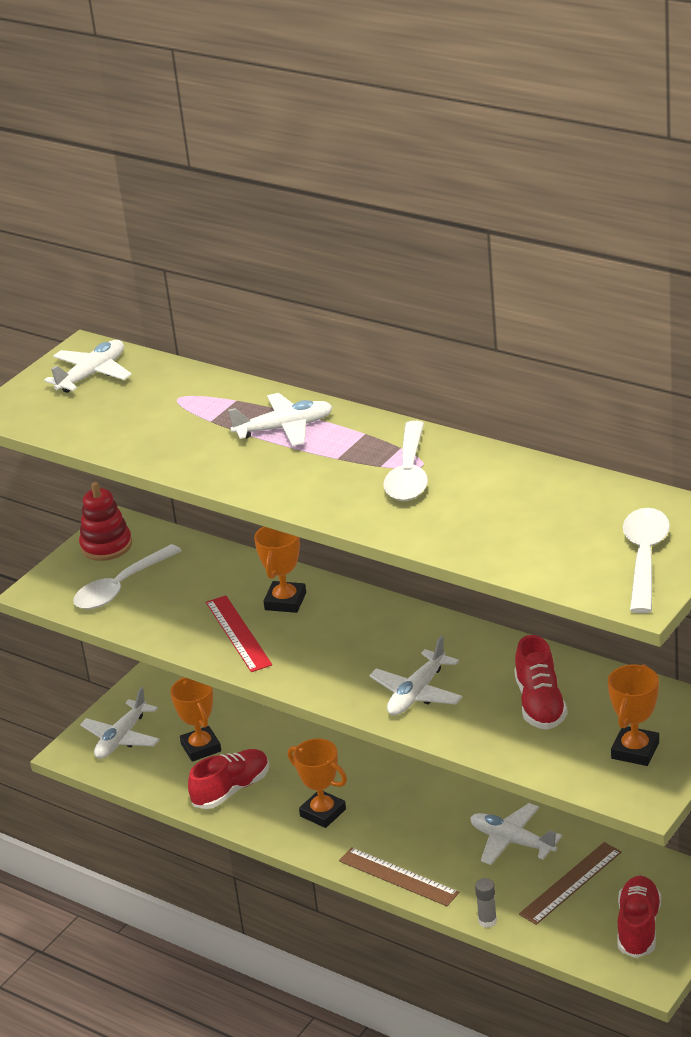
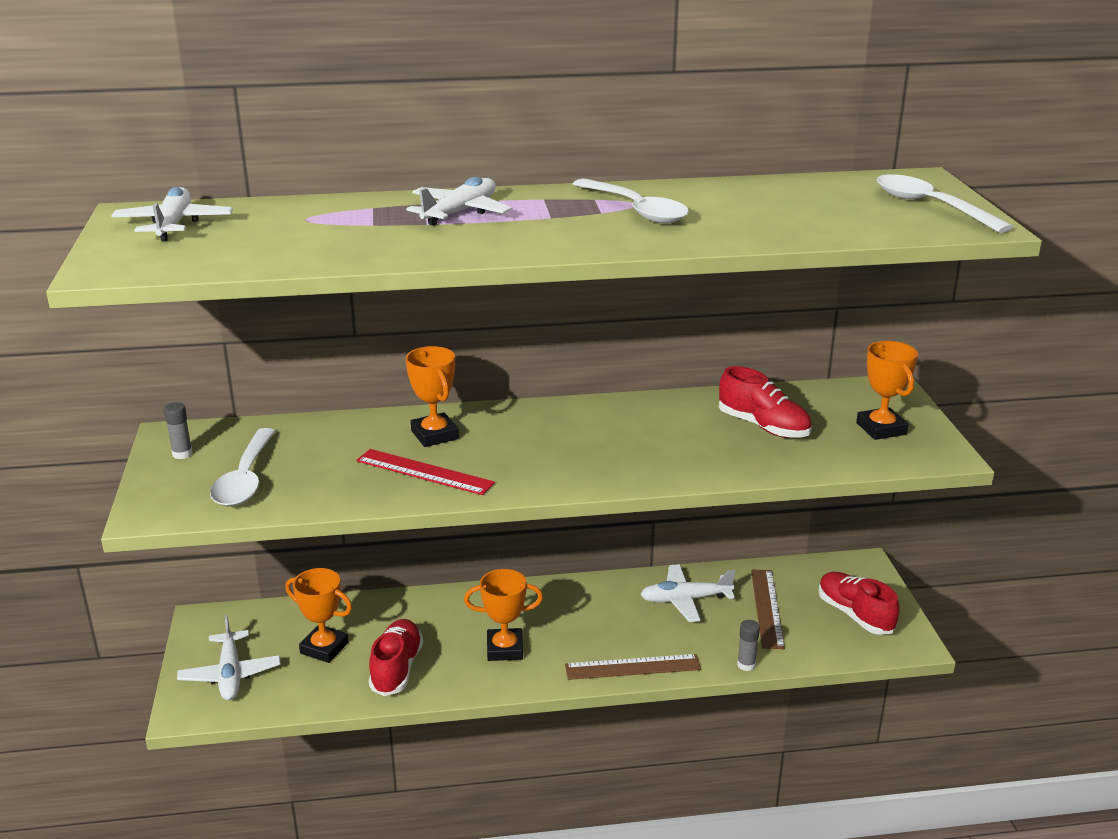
camera: 45 degrees left, 5 degrees down
red stacking toy [79,482,132,561] -> grey glue stick [164,403,193,459]
white plane [369,636,463,715] -> none

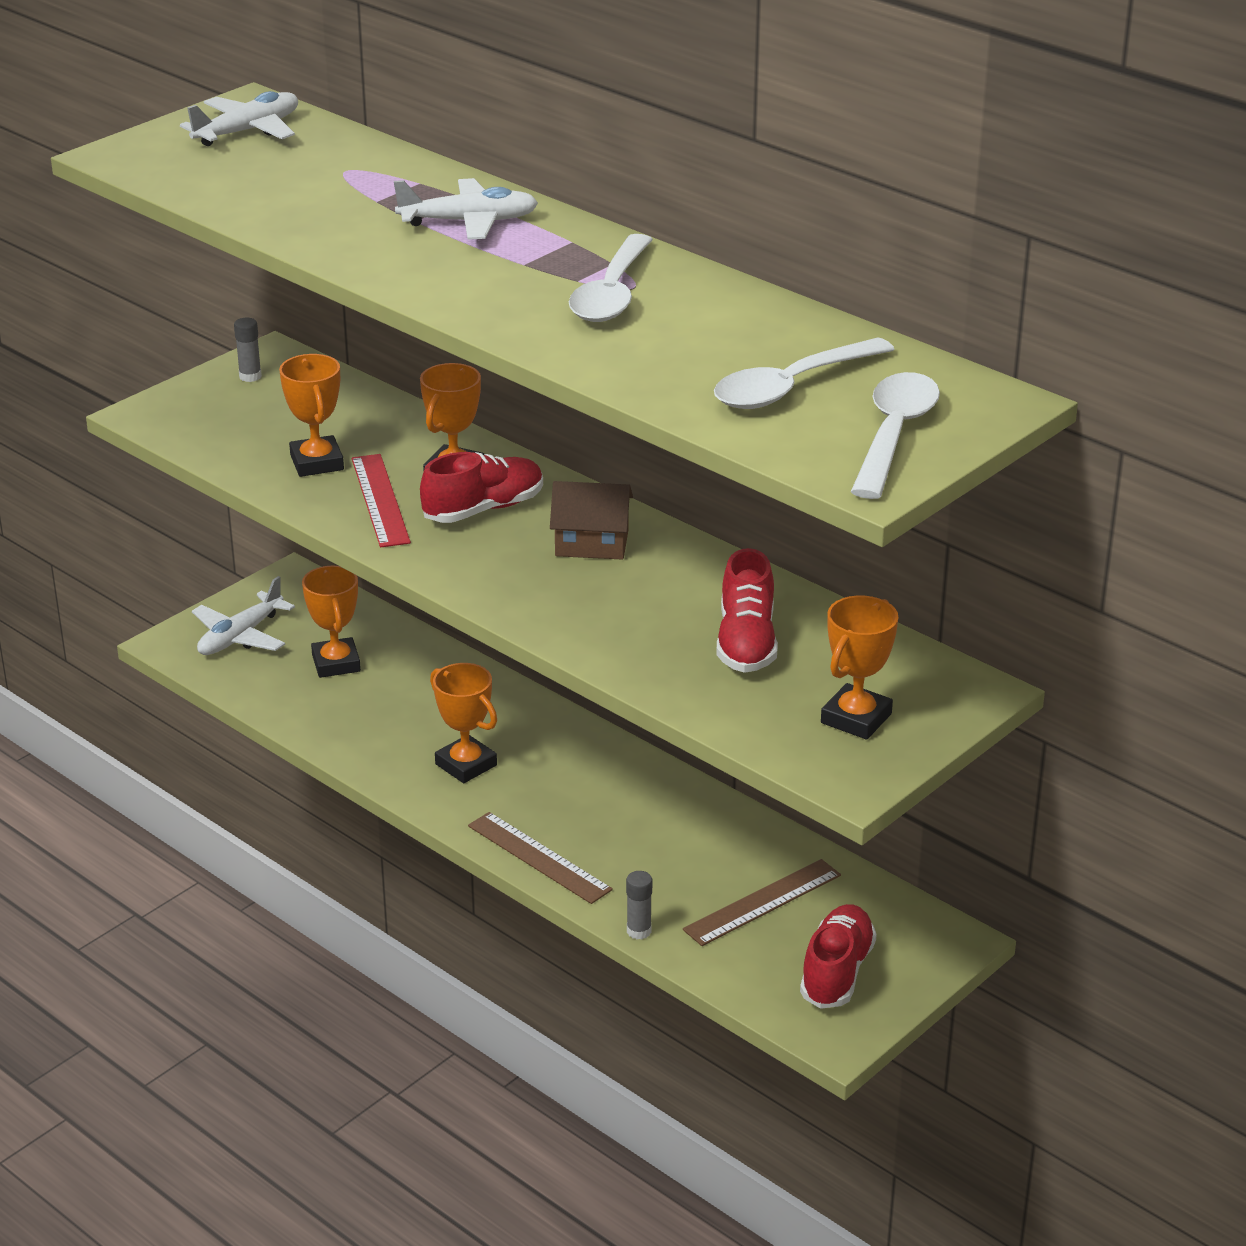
camera: 50 degrees right, 5 degrees up
white spoon [210,428,276,507] -> white spoon moved to [714,337,895,409]
red shoe [369,619,423,696] -> red shoe moved to [420,452,543,523]
white plane [640,564,736,622] -> none
none -> orange trophy [279,354,344,477]
none -> brown house [550,481,633,560]

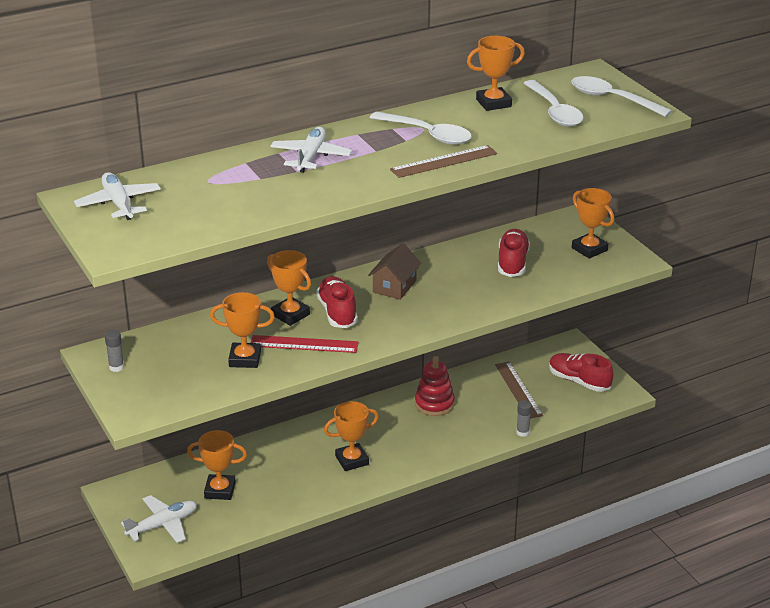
camera: 70 degrees left, 0 degrees up
white plane [192,576,295,655] -> white plane turned 90 degrees counterclockwise [121,495,197,543]
brown ruler [468,812,613,904] -> brown ruler moved to [390,145,497,178]
red shoe [716,548,778,673] -> red shoe turned 105 degrees counterclockwise [498,229,530,277]
none -> red stacking toy [415,356,455,416]
none -> orange trophy [467,36,525,111]

